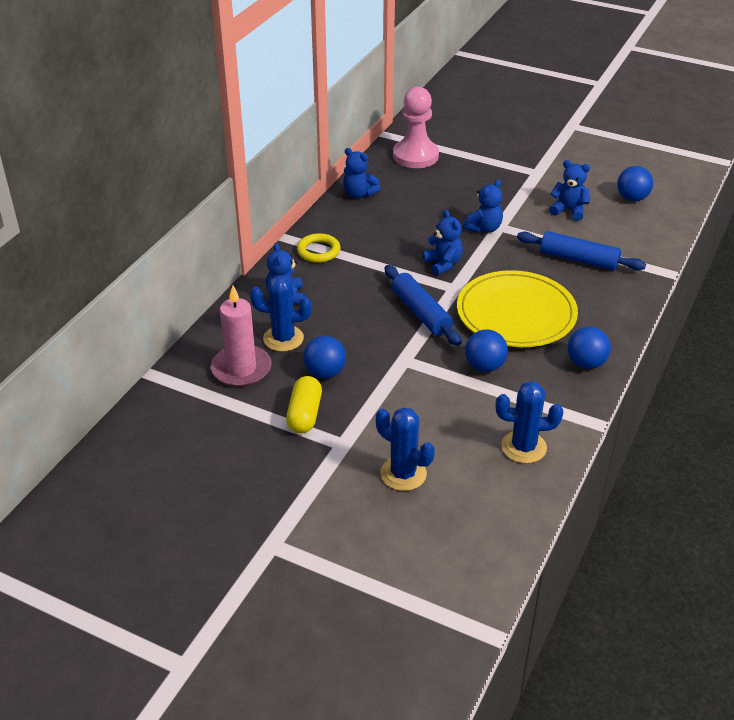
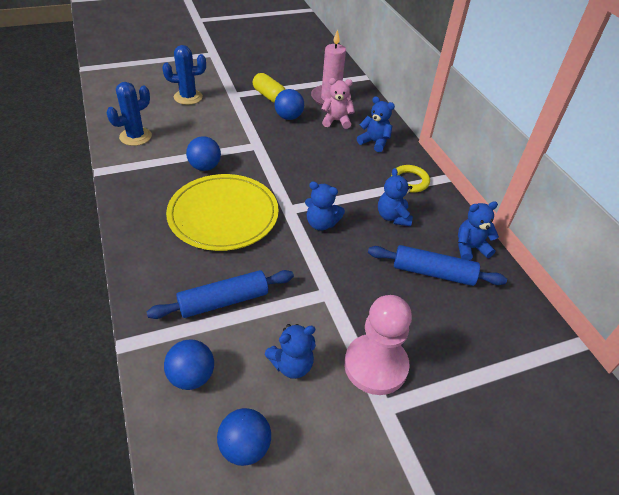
camera: 130 degrees right, 5 degrees up
blue cactus [250,275,312,352] -> pink teddy bear [321,78,355,129]
blue rolling pin [385,265,462,346] -> blue rolling pin moved to [368,245,507,286]
pink pawn [393,87,439,168] -> pink pawn moved to [344,295,412,395]
blue teddy bear [463,179,503,233] -> blue teddy bear moved to [378,168,413,226]
blue ball [567,327,611,369] -> blue ball moved to [164,340,214,390]

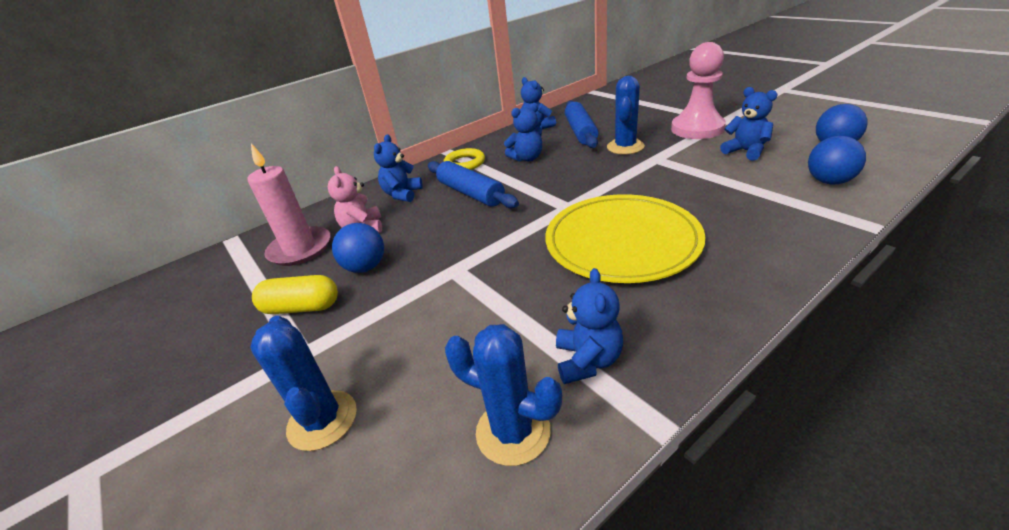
camera: 100 degrees left, 10 degrees down
blue rolling pin [147,270,294,319] -> blue rolling pin moved to [428,161,519,208]
blue ball [186,136,221,171] -> none
yellow capsule [253,73,286,103] -> yellow capsule turned 60 degrees clockwise [252,275,338,314]
blue teddy bear [305,181,345,231] -> blue teddy bear moved to [556,268,623,384]
none -> blue cactus [607,76,645,155]

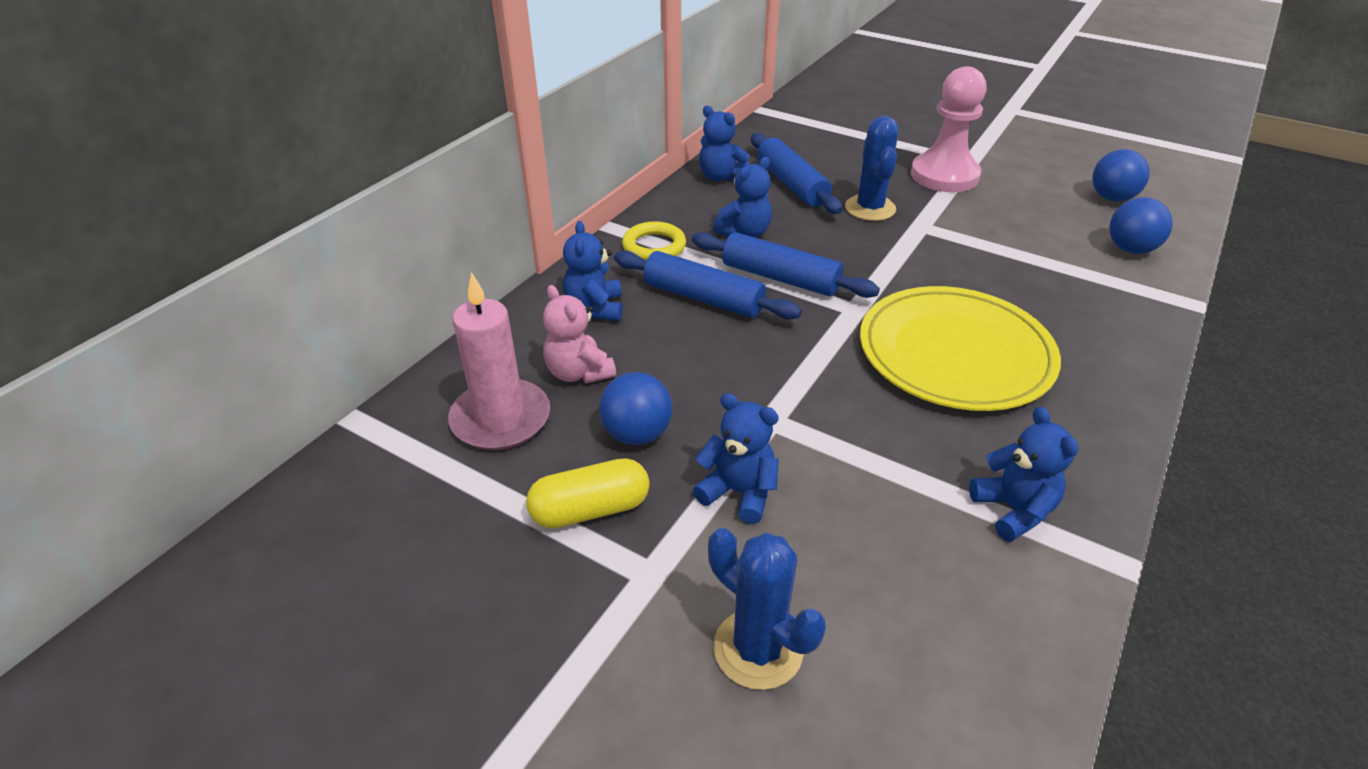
camera: 25 degrees left, 5 degrees up
blue cactus [445,324,562,466] -> none
blue teddy bear [720,87,778,161] -> blue teddy bear moved to [693,393,779,524]
none -> blue rolling pin [692,232,880,298]

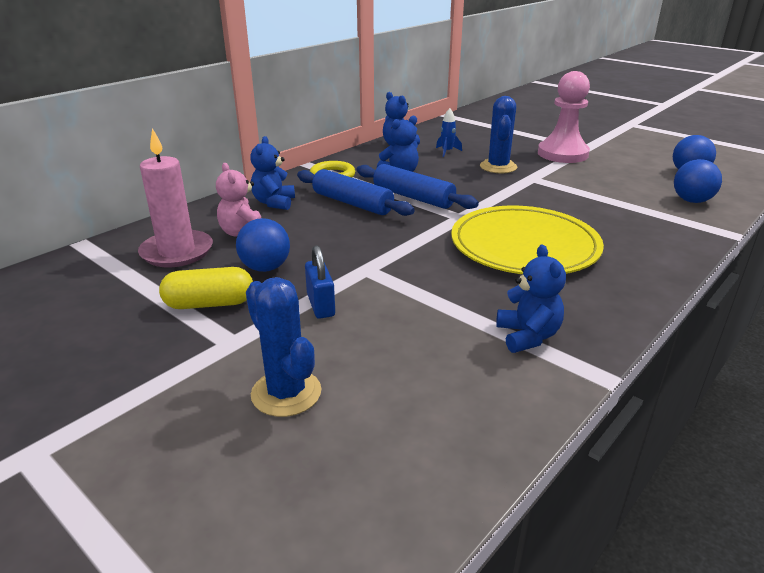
camera: 10 degrees right, 10 degrees down
blue teddy bear [693,393,779,524] -> blue padlock [305,245,335,319]
blue rolling pin [751,133,842,214] -> blue rocket [436,108,462,157]

